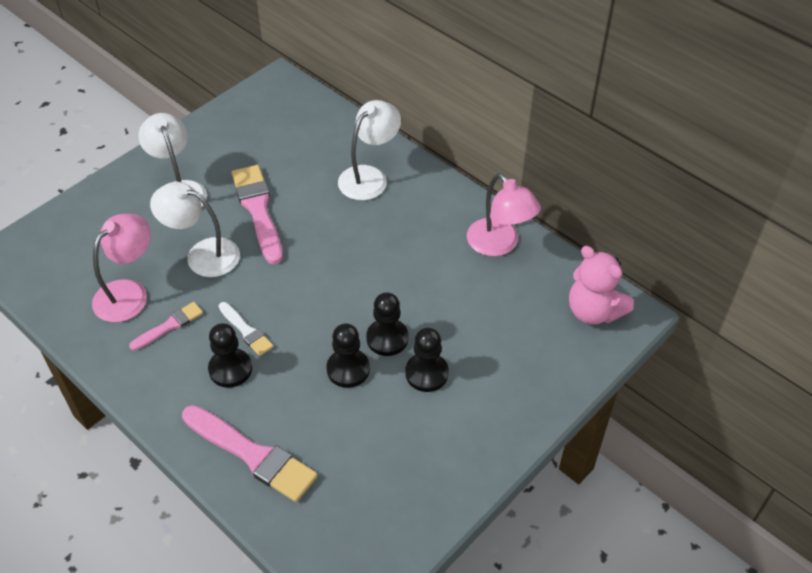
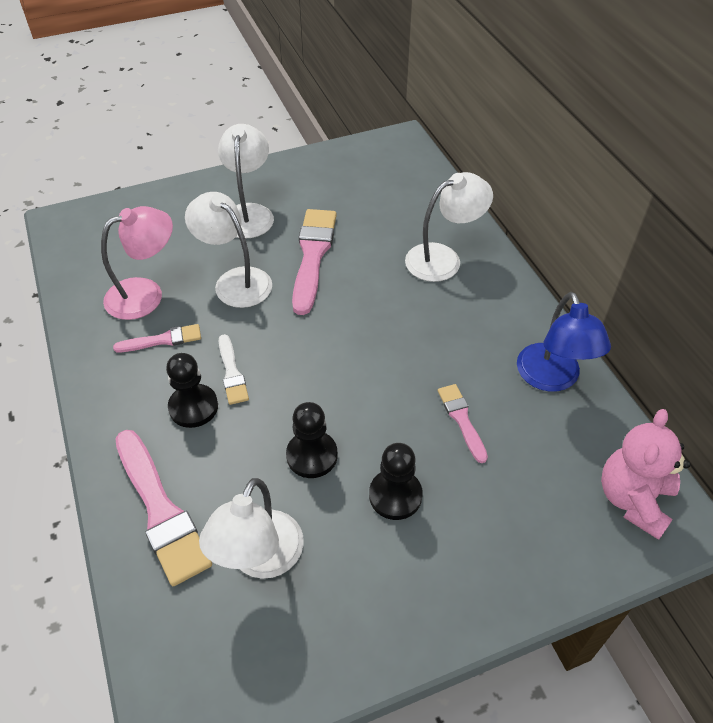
camera: 25 degrees right, 0 degrees up
black pawn [366,292,408,356] -> none
pink lamp [467,173,541,256] -> blue lamp [517,292,611,392]
pink teddy bear [569,246,634,324] -> pink teddy bear turned 45 degrees clockwise [601,409,690,540]
none -> white lamp [199,478,304,579]
none -> pink brush [438,384,488,463]

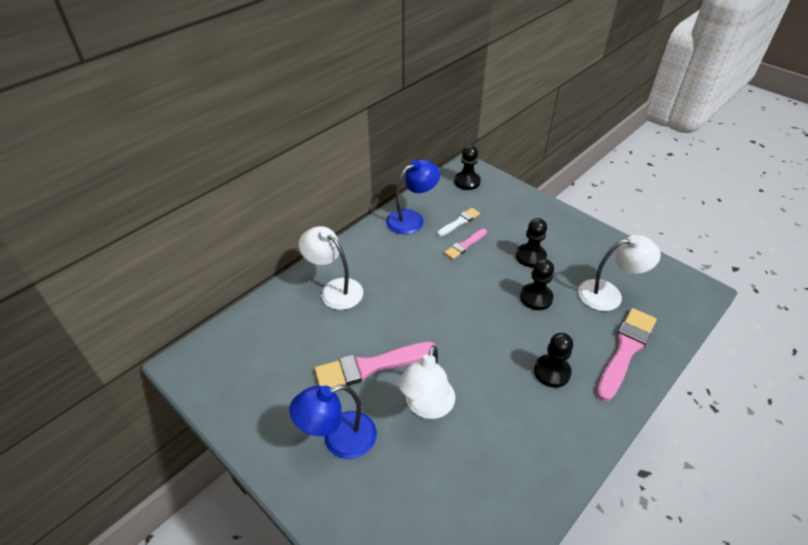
camera: 115 degrees left, 5 degrees down
pink lamp [101,206,173,320] -> none
pink brush [113,324,201,352] -> none
white lamp [218,124,274,239] -> blue lamp [289,385,377,459]
white brush [219,334,249,405] -> white brush moved to [437,208,480,236]
pink teddy bear [601,409,690,540] -> black pawn [454,145,481,190]

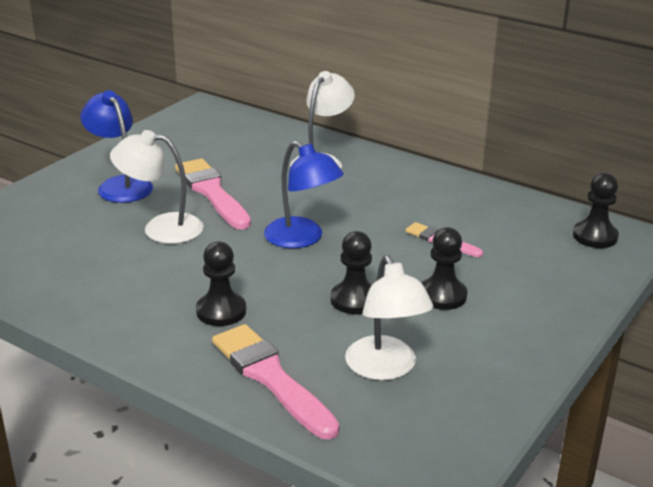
camera: 80 degrees right, 15 degrees down
blue lamp [386,159,440,234] -> blue lamp moved to [264,141,344,248]
white brush [437,208,480,236] -> none
pink brush [596,308,656,401] -> pink brush turned 150 degrees counterclockwise [212,324,340,439]

